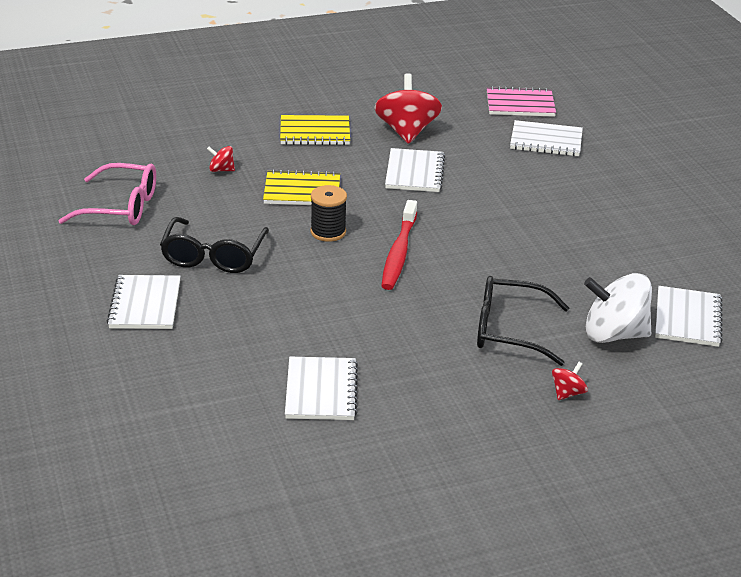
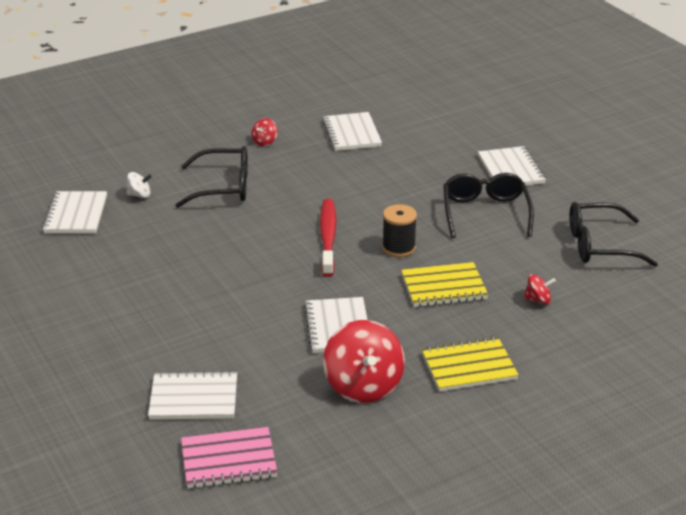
camera: 170 degrees right, 0 degrees up
pink glasses [58,163,156,225] -> black glasses [570,202,658,267]
red spinning top [552,362,588,400] -> red spinning top moved to [251,118,278,147]
white spinning top [584,273,652,343] -> white spinning top [126,172,152,198], size x0.46

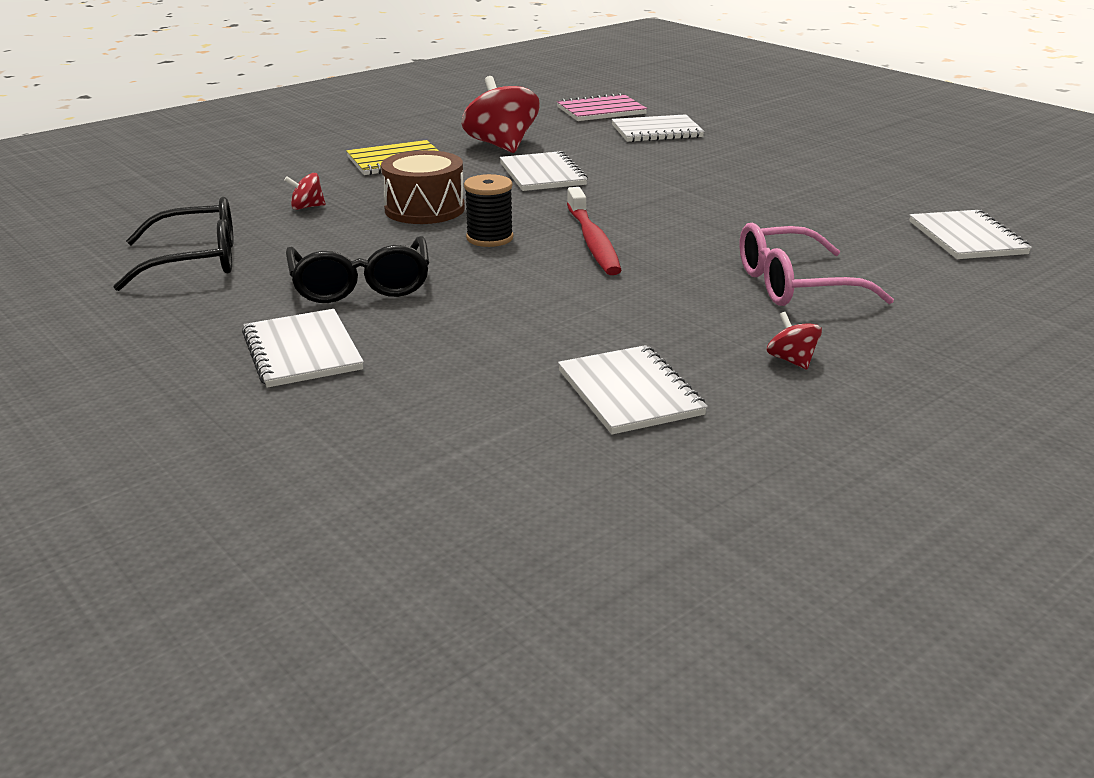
camera: 170 degrees right, 5 degrees down
white spinning top [126,172,152,198] -> none
black glasses [175,146,248,208] -> pink glasses [739,223,894,306]
red spinning top [251,118,278,147] -> red spinning top turned 45 degrees counterclockwise [767,312,822,370]
yellow notebook [401,262,488,307] -> brown drum [381,150,465,224]

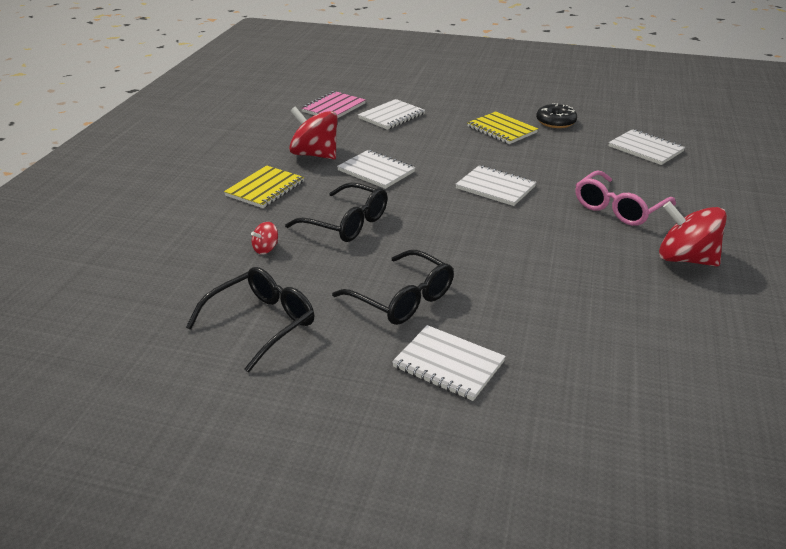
camera: 35 degrees left, 5 degrees up
brown drum [381,150,465,224] -> black glasses [285,182,388,242]
black spool [464,174,514,247] -> none
white notebook [558,345,708,434] -> white notebook moved to [455,165,536,206]
red toothbrush [567,187,622,275] -> none
red spinning top [767,312,822,370] -> red spinning top [659,201,727,267], size x2.18
none -> yellow notebook [467,111,538,144]
none -> black donut [536,103,577,128]

